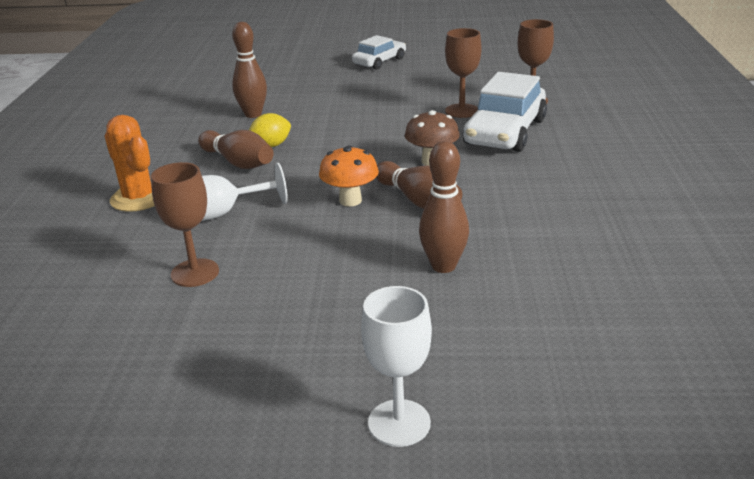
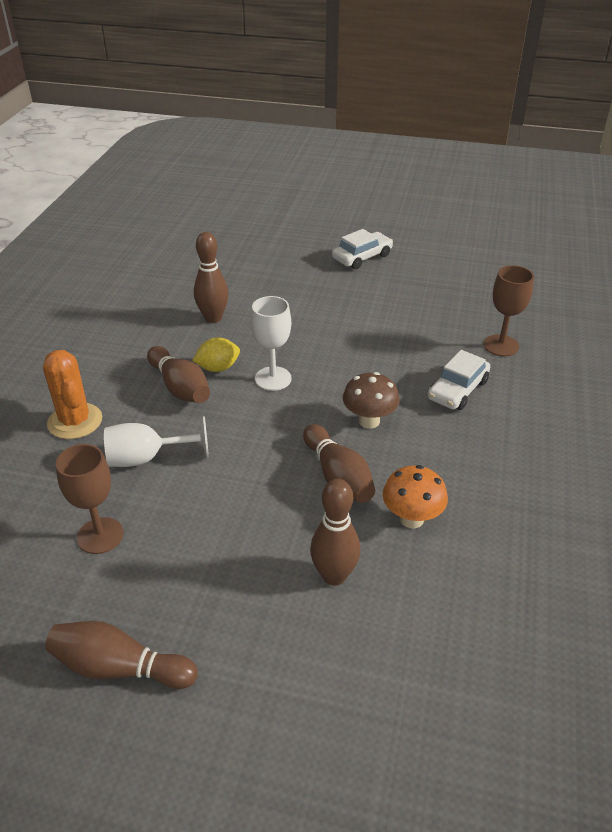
camera: 10 degrees right, 10 degrees up
orange mushroom [319,145,379,207] -> orange mushroom moved to [383,465,448,528]
white goblet [361,286,432,447] -> white goblet moved to [251,296,292,391]
brown goblet [445,28,482,118] -> none
white car [463,72,547,152] -> white car [428,350,490,410], size x0.60
none -> brown bowling pin [45,621,198,689]

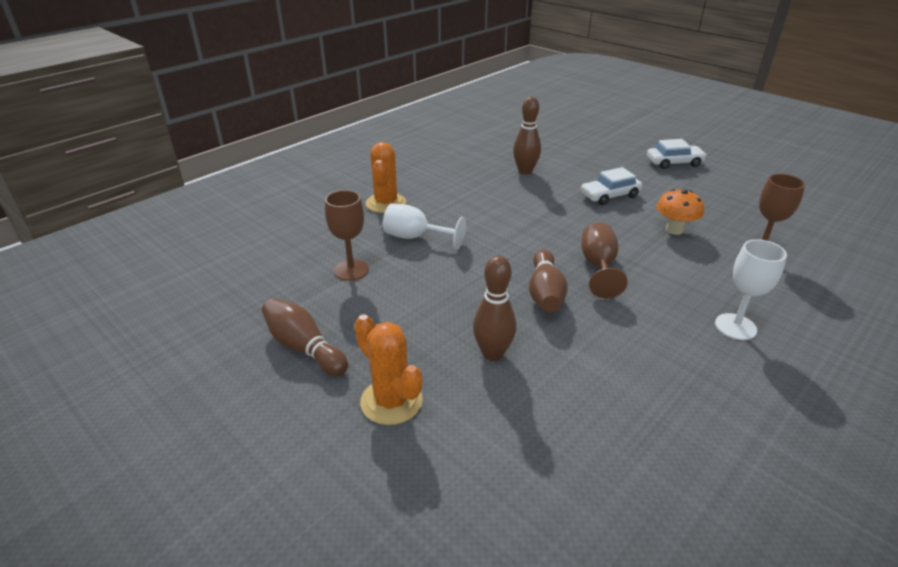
camera: 30 degrees right, 5 degrees down
brown bowling pin [147,346,210,403] -> none
yellow lemon [192,338,240,372] -> none
white goblet [251,296,292,391] -> white goblet moved to [715,239,787,340]
brown mushroom [343,372,399,429] -> brown goblet [581,223,628,298]
orange mushroom [383,465,448,528] -> orange mushroom moved to [657,189,704,235]
white car [428,350,490,410] -> white car moved to [581,167,642,205]
none -> orange cactus [354,314,423,425]

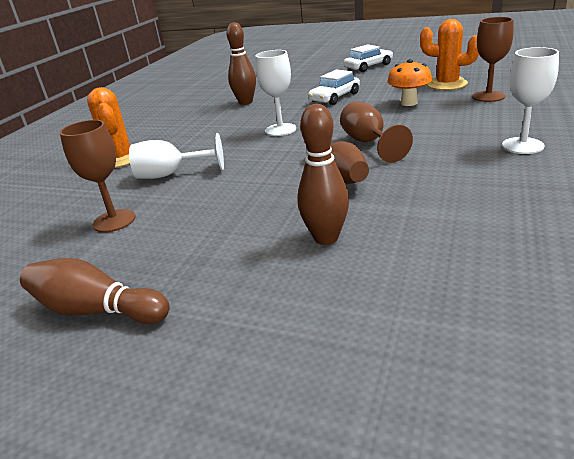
camera: 20 degrees left, 5 degrees down
orange cactus [354,314,423,425] -> orange cactus moved to [420,19,479,90]
none -> white goblet [256,50,296,136]

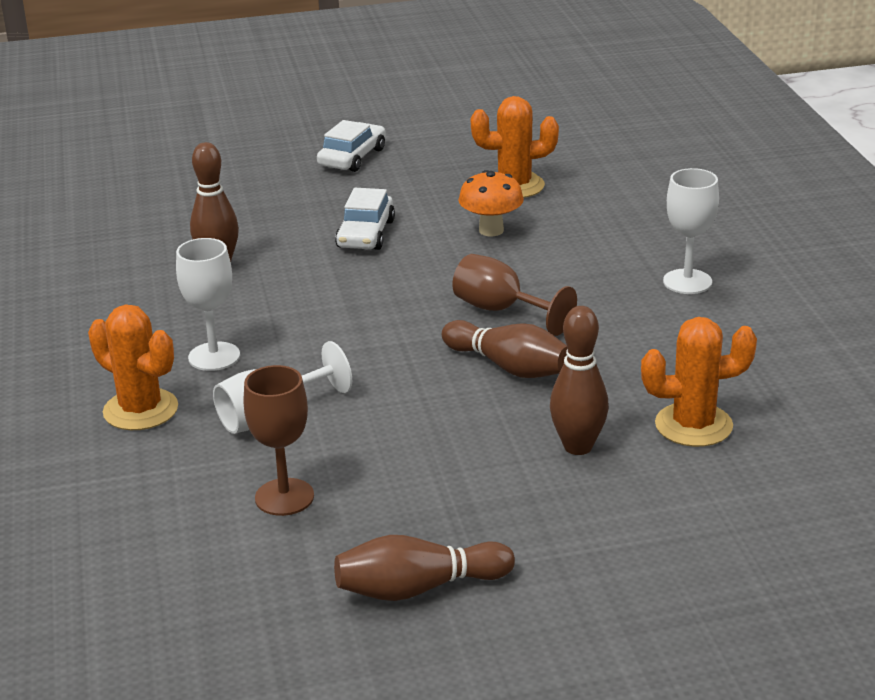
camera: 35 degrees left, 0 degrees up
white goblet [256,50,296,136] -> white goblet moved to [176,238,240,371]
brown goblet [472,17,514,102] -> none
none -> orange cactus [641,317,757,447]

